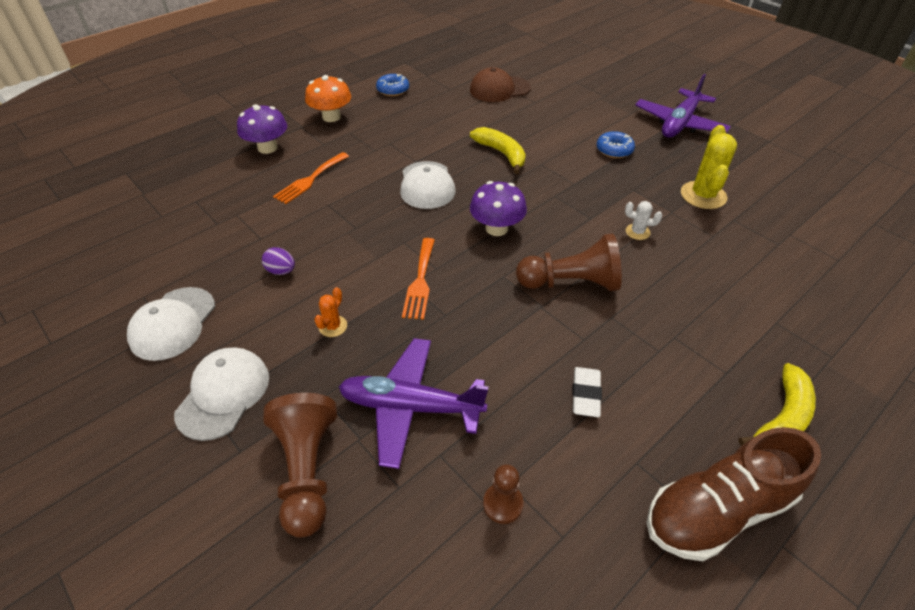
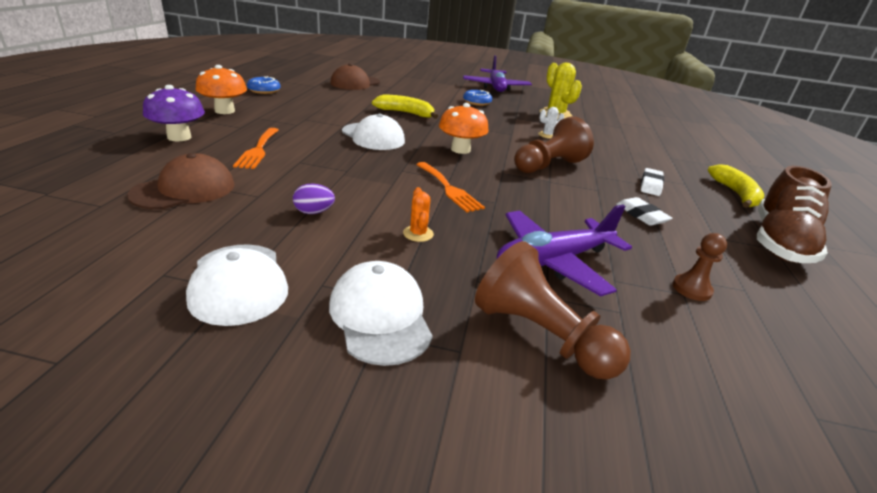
camera: 40 degrees left, 15 degrees down
purple mushroom [470,181,527,236] -> orange mushroom [439,103,489,154]
none -> brown cap [127,153,234,209]
none -> white eraser [641,168,664,196]

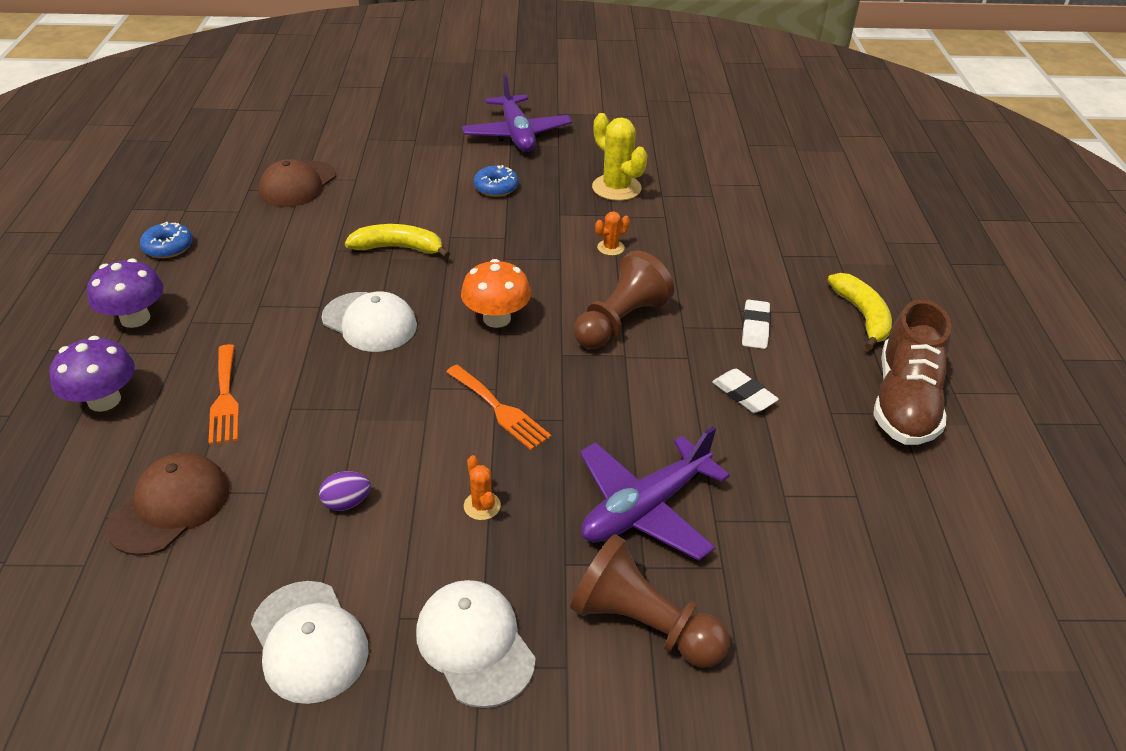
camera: 10 degrees left, 10 degrees up
orange mushroom [195,65,247,114] -> purple mushroom [87,258,163,328]
white cactus [538,107,564,139] -> orange cactus [595,211,630,256]
brown pawn [673,233,727,301] -> none

